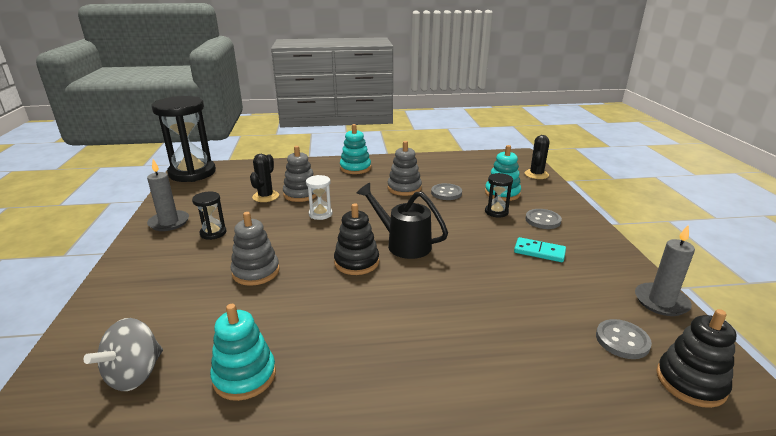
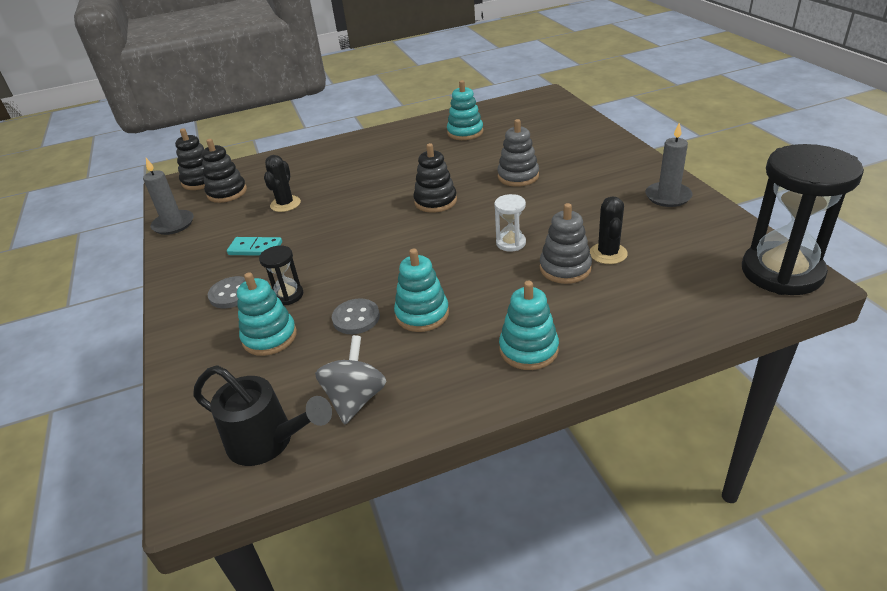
camera: 170 degrees right, 10 degrees up
grey spinning top [84,318,163,391] -> grey spinning top moved to [315,335,387,424]
black hourglass [192,192,226,240] -> none
black watering can [357,183,448,259] -> black watering can moved to [193,365,332,466]
grey stacking toy [388,141,422,196] -> turquoise stacking toy [394,249,449,332]
black cactus [525,135,550,179] -> black cactus moved to [264,155,301,212]
grey button [596,319,652,359] -> black stacking toy [202,139,247,203]

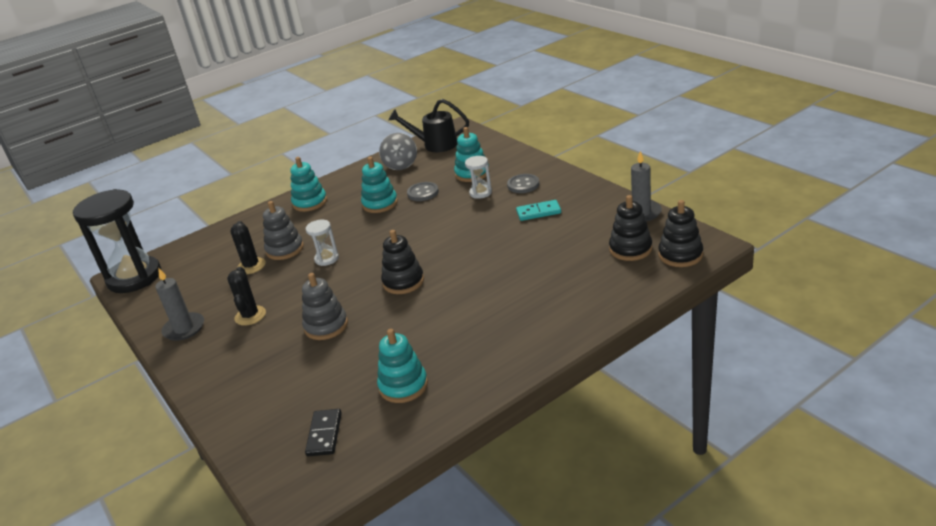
camera: 165 degrees right, 5 degrees down
black hourglass [259,245,303,305] -> white hourglass [465,156,492,199]
black cactus [264,155,301,212] -> black cactus moved to [227,267,266,326]
none -> black domino [305,409,342,457]

